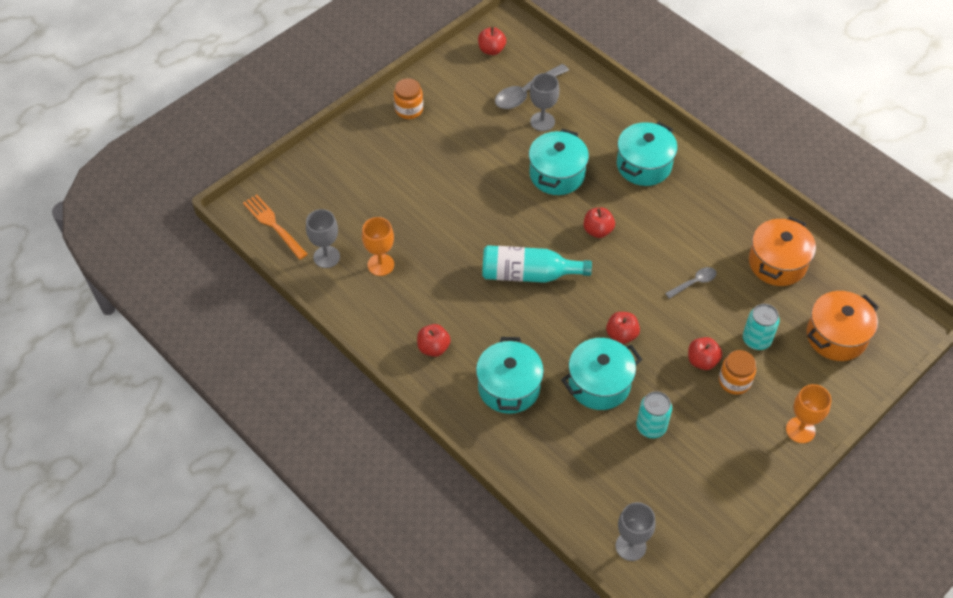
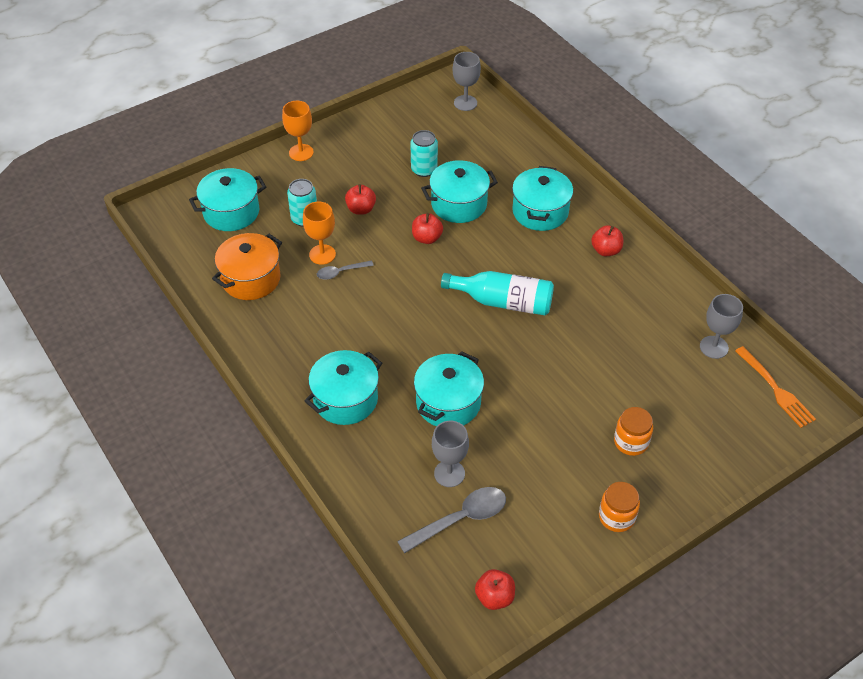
camera: 170 degrees left, 5 degrees down
orange goblet [362,217,394,276] -> orange goblet moved to [303,202,336,265]
red apple [584,208,615,238] -> none
orange jar [719,350,756,395] -> orange jar moved to [614,407,653,456]
orange pot [807,291,879,361] -> turquoise pot [189,168,266,231]

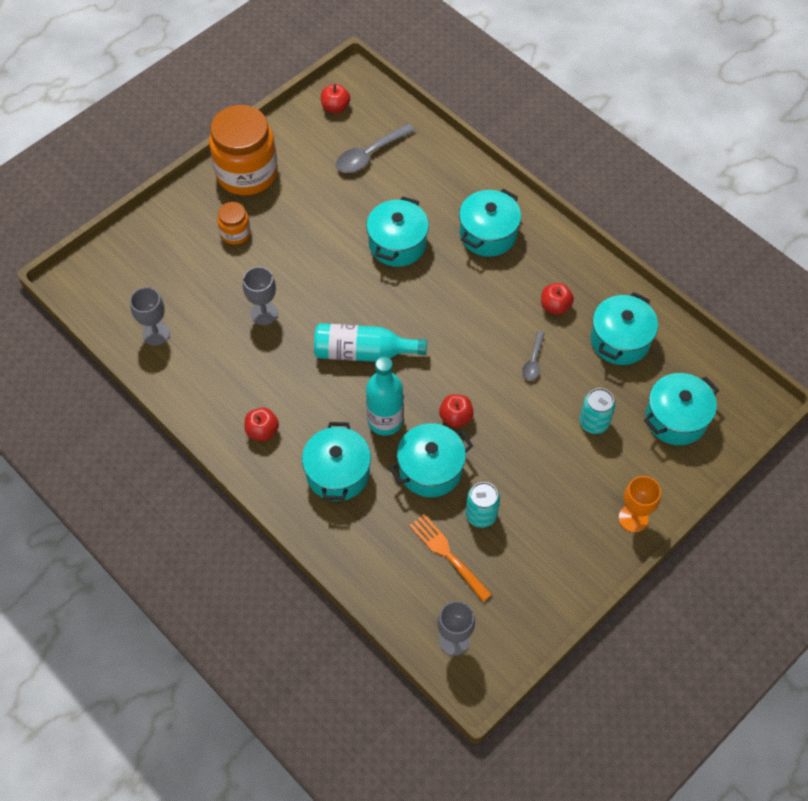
camera: 170 degrees right, 10 degrees up
orange pot [212,233,282,300] -> turquoise pot [591,292,658,365]
orange goblet [303,202,336,265] -> none
grey spoon [317,260,374,280] -> grey spoon turned 135 degrees clockwise [522,331,545,381]
red apple [345,184,376,215] -> red apple moved to [541,283,574,315]
grey goblet [432,421,469,487] -> grey goblet moved to [243,267,278,325]
orange jar [599,482,640,532] -> orange jar [209,105,278,195], size x2.11
orange fork [735,346,816,428] -> orange fork moved to [409,514,492,602]
none -> turquoise bottle [366,357,403,435]

